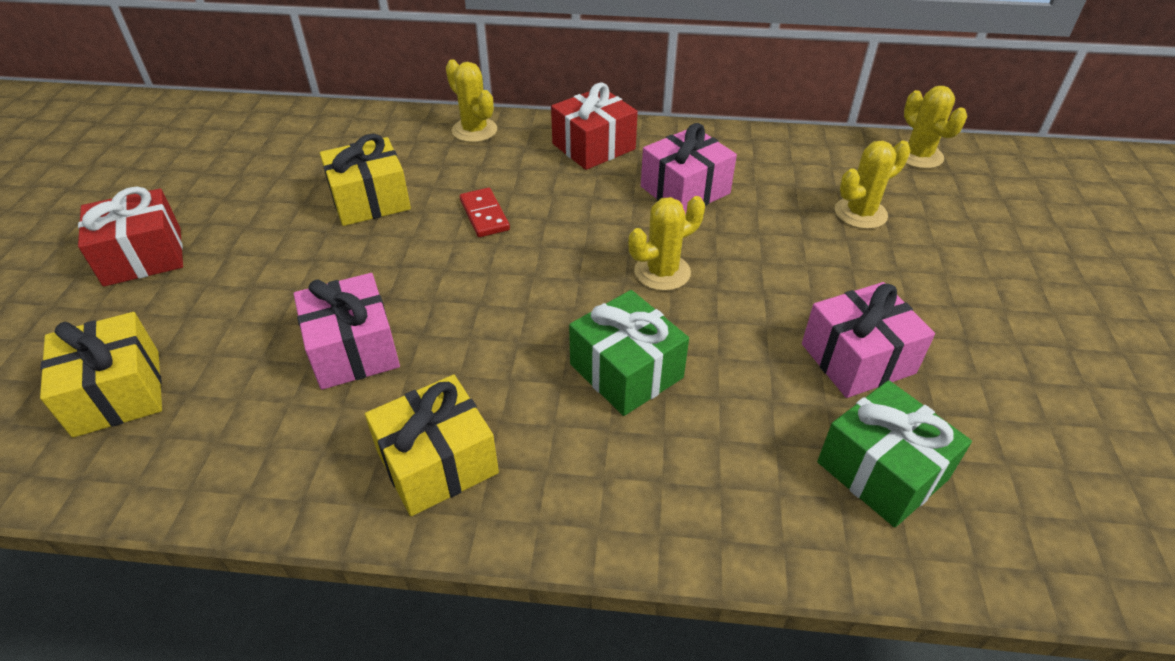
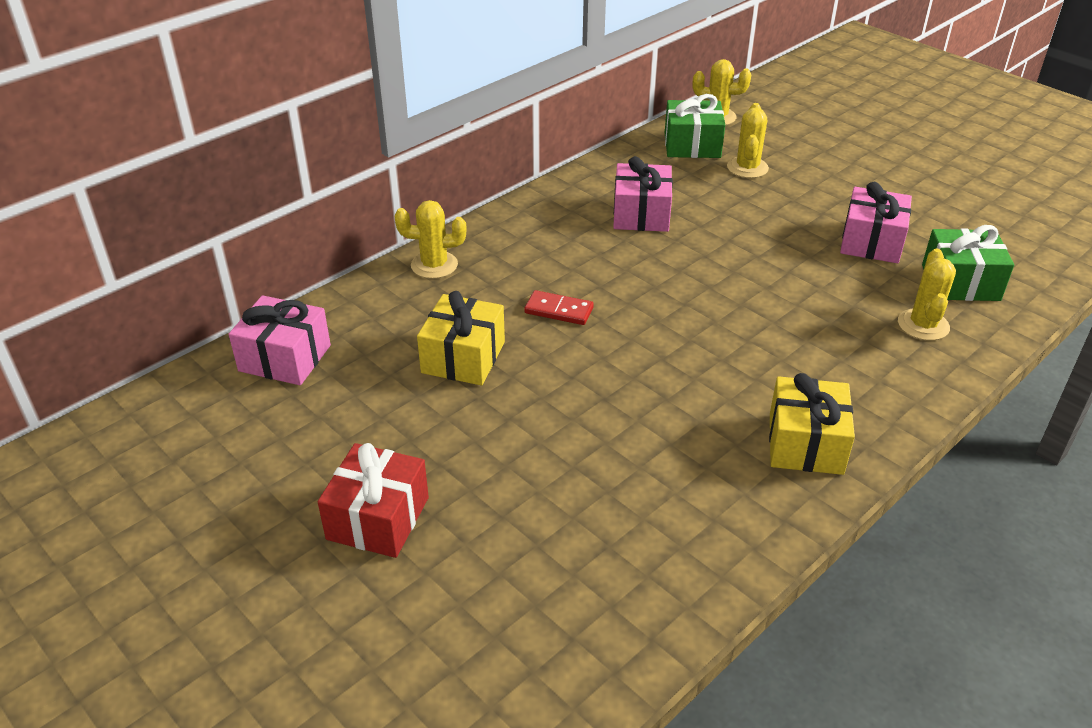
camera: 50 degrees left, 5 degrees down
yellow gift [40,312,162,438] -> none
pink gift [294,273,400,390] -> pink gift moved to [229,295,331,385]
red gift [551,82,638,170] -> none
green gift [569,290,689,416] -> green gift moved to [665,94,725,158]
yellow cactus [628,196,705,291] -> yellow cactus moved to [898,249,956,341]

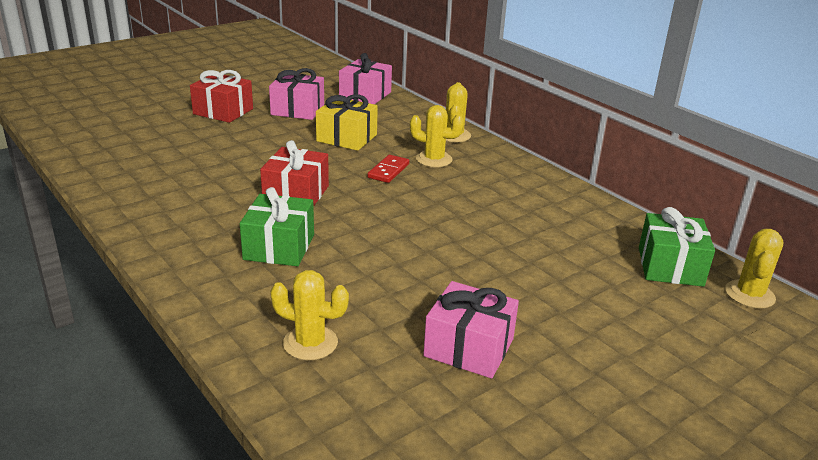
camera: 95 degrees right, 10 degrees down
pink gift [613,156,673,232] -> pink gift moved to [269,68,324,120]
yellow cactus [727,103,769,178] -> yellow cactus moved to [410,105,464,167]
yellow gift [769,373,855,475] -> none
green gift [922,225,1014,301] -> green gift moved to [240,187,314,266]
none -> red gift [260,140,329,207]

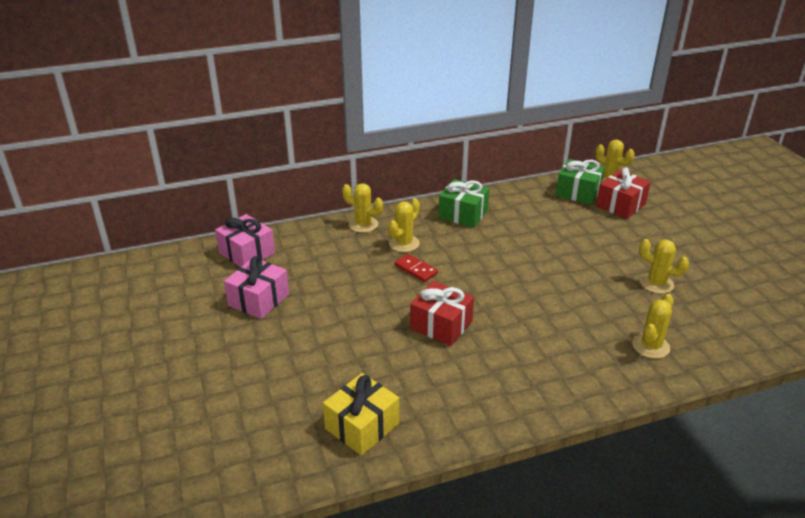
camera: 70 degrees left, 5 degrees up
red gift [190,70,253,123] -> red gift moved to [596,167,651,219]
green gift [240,187,314,266] -> green gift moved to [438,179,490,228]
yellow gift [316,94,378,151] -> yellow gift moved to [323,373,399,456]
pink gift [423,281,519,378] -> yellow cactus [639,239,689,294]

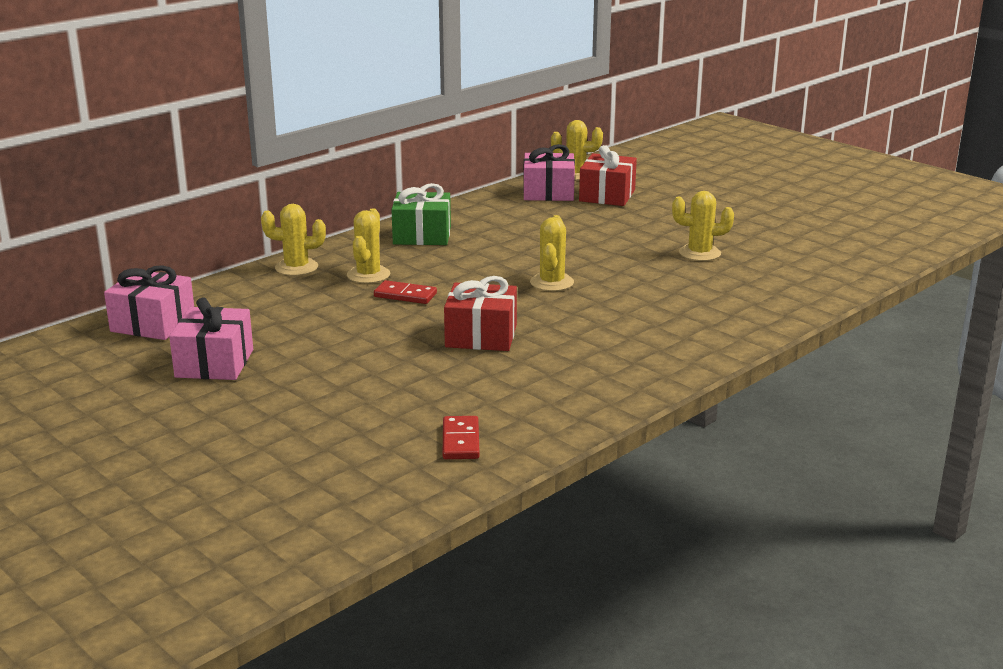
camera: 25 degrees left, 10 degrees down
yellow gift [323,373,399,456] -> red domino [443,416,480,459]
green gift [556,159,605,205] -> pink gift [523,144,575,201]
yellow cactus [632,294,673,359] -> yellow cactus moved to [530,215,574,291]

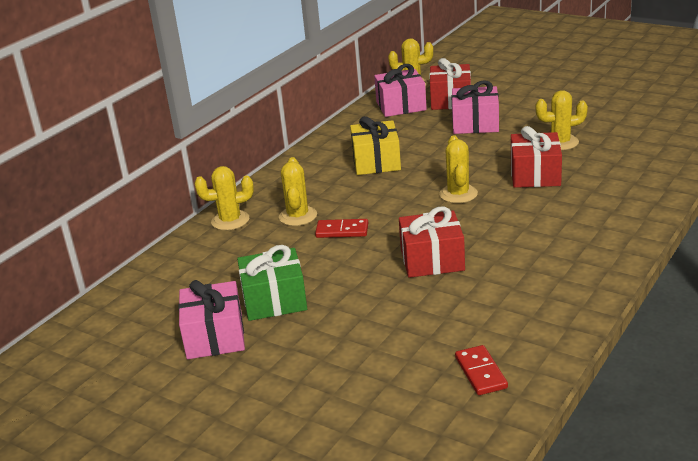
camera: 10 degrees left, 5 degrees up
pink gift [104,265,194,340] -> pink gift moved to [452,80,499,134]
green gift [392,183,451,245] -> green gift moved to [237,245,307,321]
none -> yellow gift [350,116,401,175]
none -> red gift [511,126,562,188]

